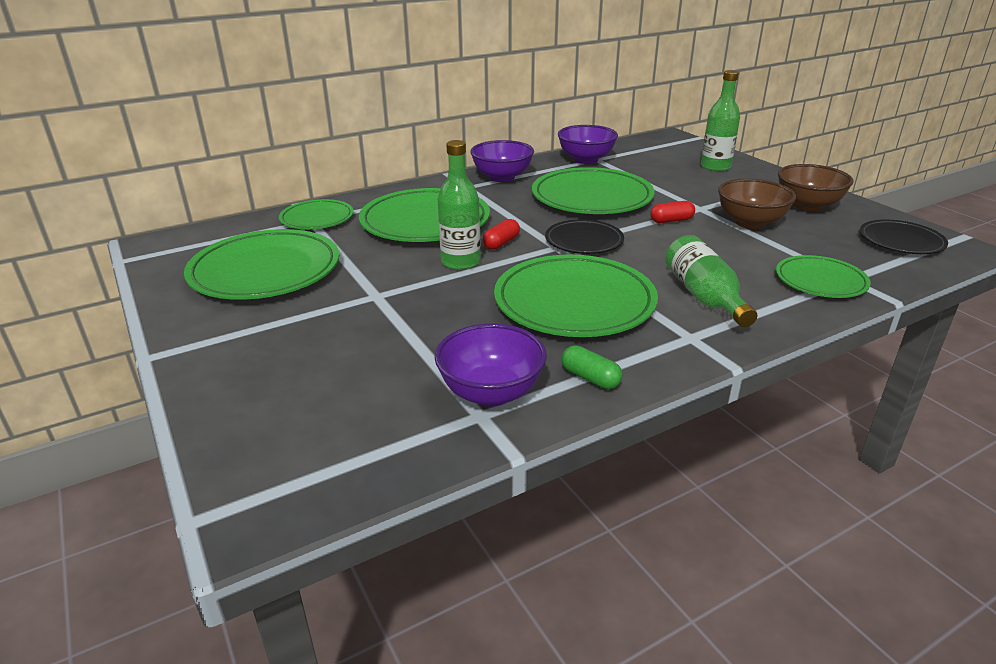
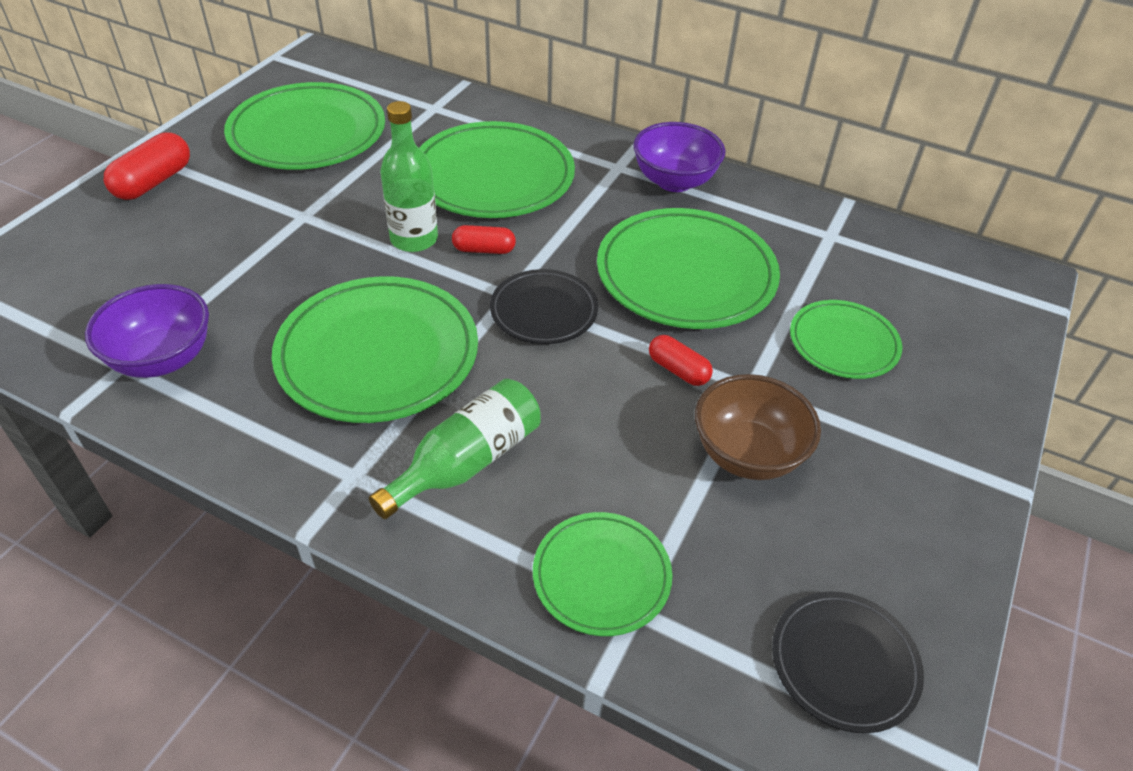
camera: 55 degrees right, 15 degrees up
green plate [279,199,354,229] -> green plate moved to [790,300,902,379]
purple bowl [558,125,618,164] -> none
green capsule [561,345,623,389] -> none
green bottle [701,70,740,171] -> none
brown bowl [778,164,854,211] -> none
none -> red capsule [104,132,190,200]

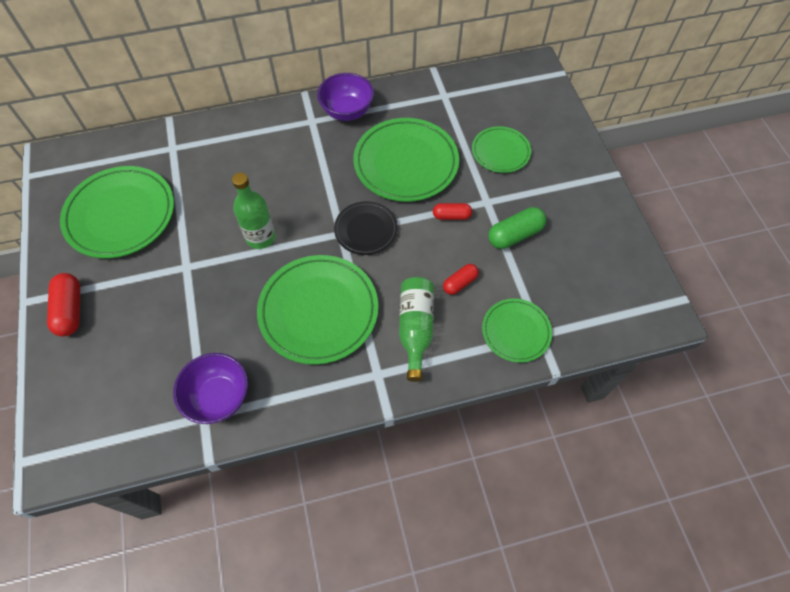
camera: 40 degrees left, 15 degrees up
green plate [419,121,575,218] -> none
red capsule [452,225,516,254] -> red capsule moved to [443,264,479,295]
brown bowl [695,374,821,480] -> green capsule [488,207,547,249]
black plate [772,591,924,733] -> none

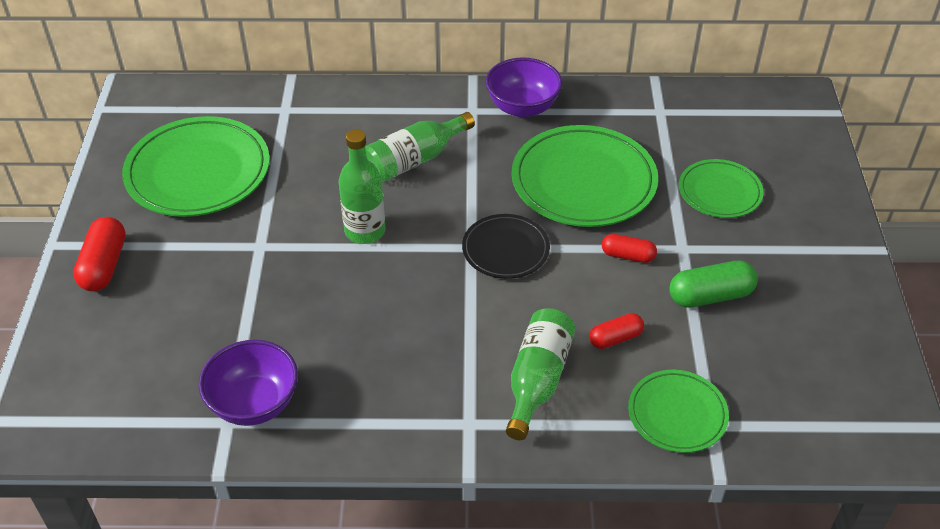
camera: 15 degrees right, 15 degrees down
green plate [257,255,378,365] -> none
none -> green bottle [365,112,475,182]

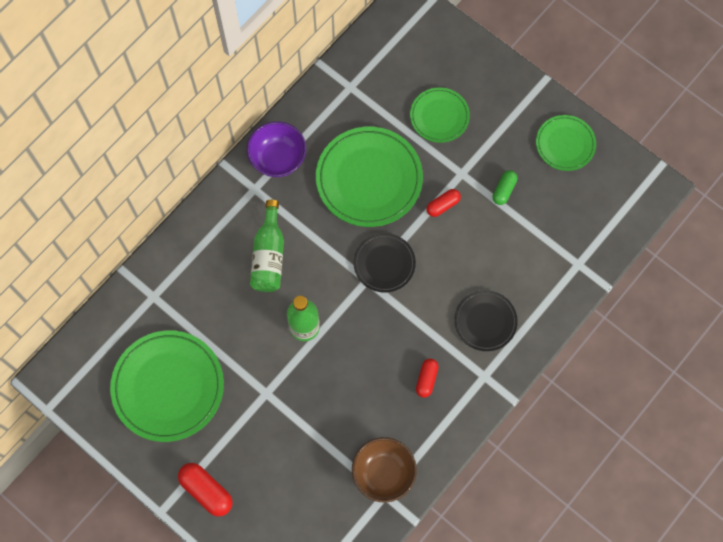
camera: 50 degrees left, 25 degrees up
purple bowl [198,340,298,426] -> brown bowl [352,437,417,502]
green bottle [506,308,576,440] -> black plate [454,290,518,351]
red capsule [589,313,644,349] -> red capsule moved to [416,359,439,398]
green plate [628,370,729,453] -> green plate moved to [536,115,596,171]
green capsule [669,261,758,308] -> green capsule [493,170,517,205], size x0.63

